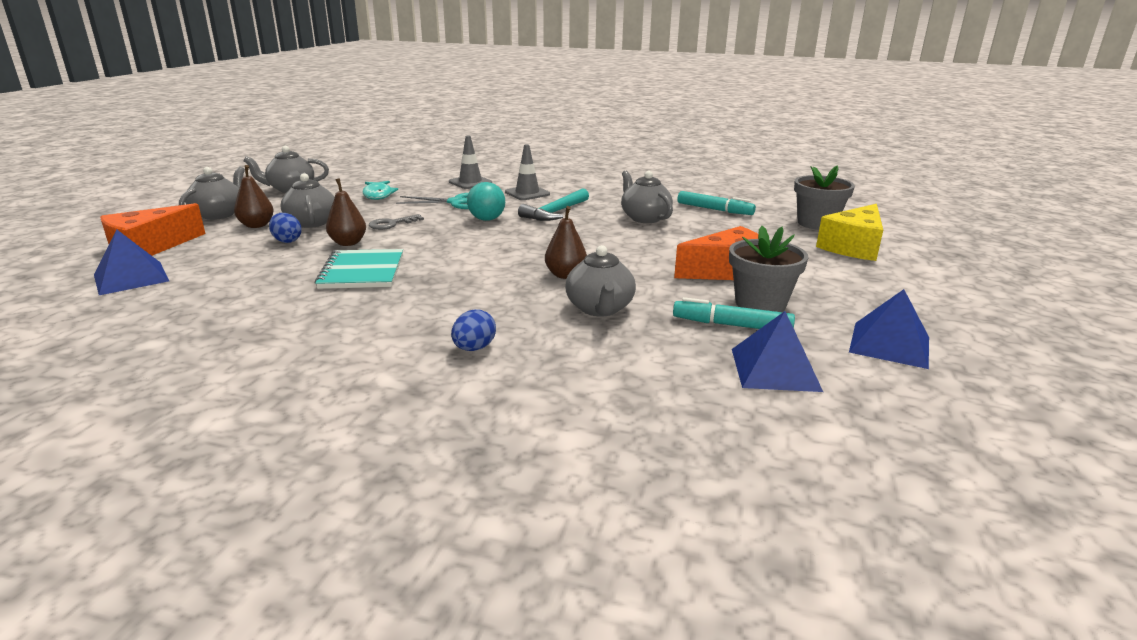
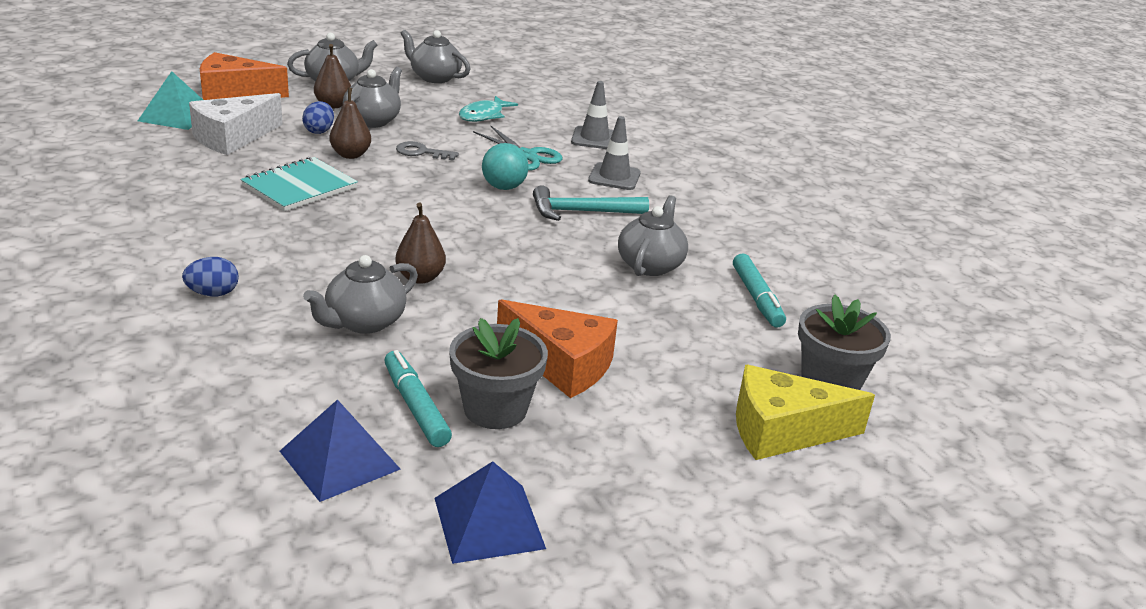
camera: 45 degrees right, 5 degrees up
blue pyramid [94,229,169,295] -> turquoise pyramid [138,71,203,130]
none -> white cheese [189,93,283,155]

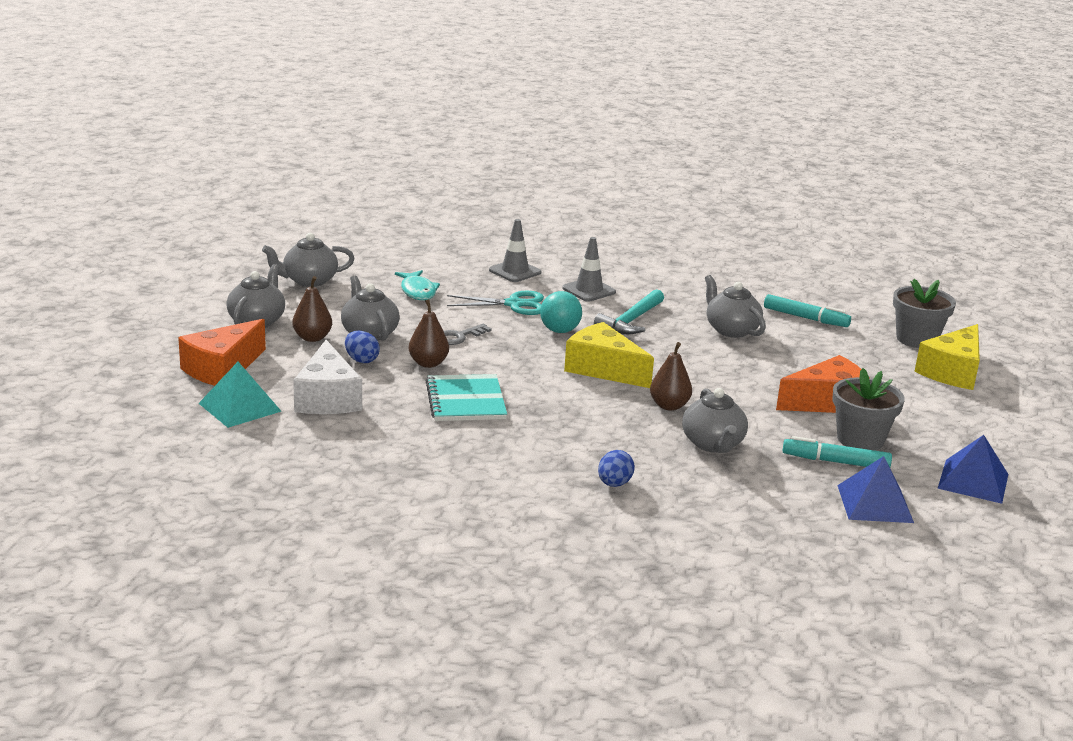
camera: 50 degrees left, 5 degrees down
none -> yellow cheese [564,322,654,388]

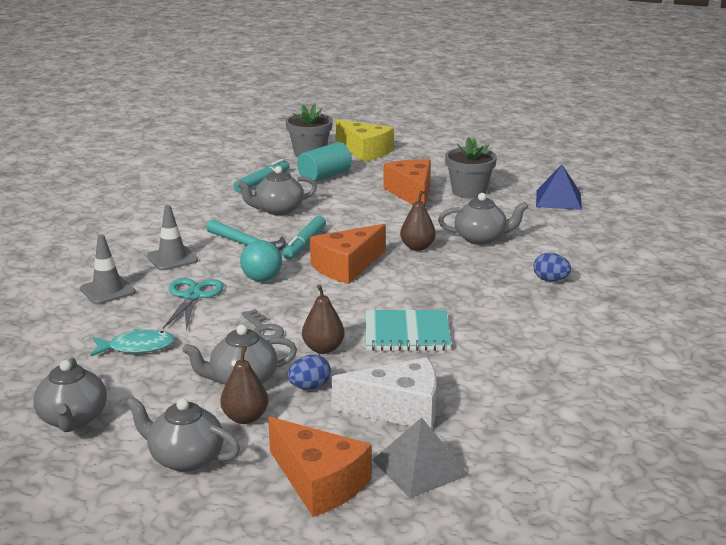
camera: 80 degrees left, 0 degrees up
turquoise pyramid [199,362,282,428] -> grey pyramid [372,417,469,498]
yellow cheese [564,322,654,388] -> orange cheese [310,224,385,284]
turquoise marker [783,436,892,467] -> turquoise marker moved to [282,216,326,260]
blue pyramid [937,435,1008,504] -> none
none -> turquoise cylinder [297,142,352,183]

